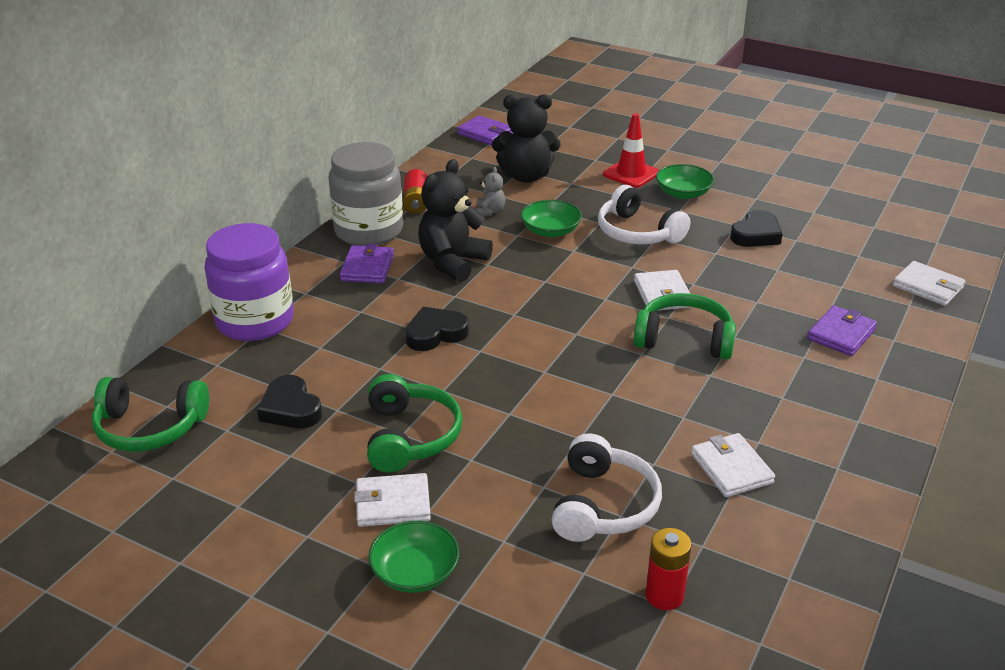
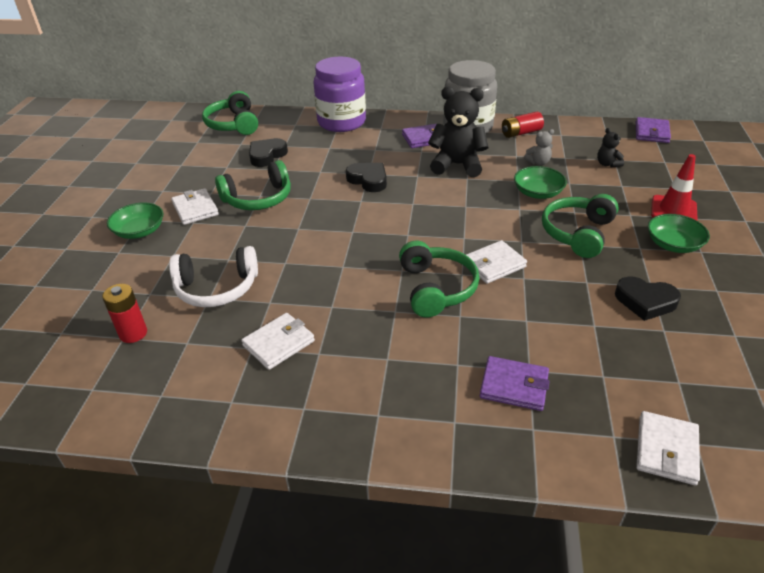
camera: 70 degrees right, 5 degrees up
black teddy bear [492,94,561,183] -> black teddy bear [597,128,624,167], size x0.47
white headphones [598,185,690,244] -> green headphones [542,194,619,258]

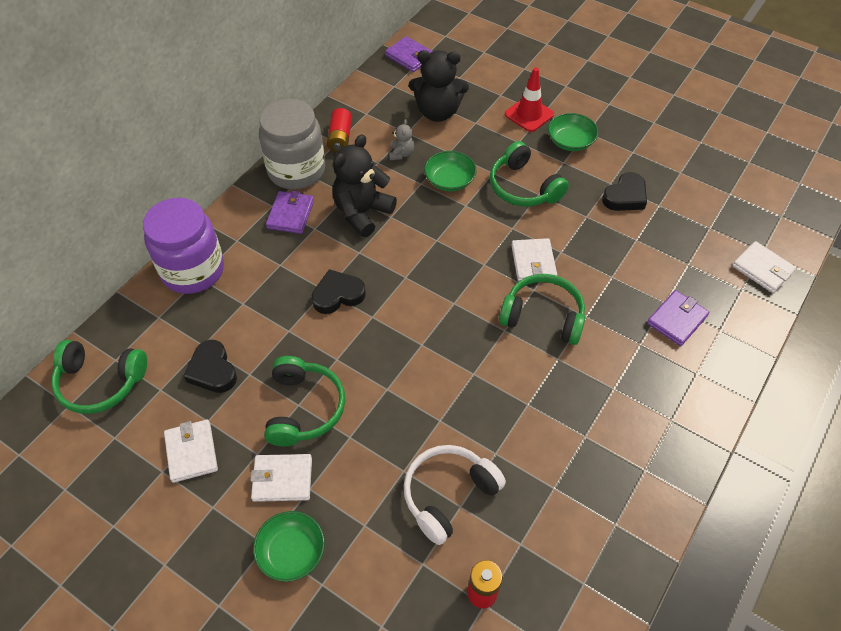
camera: 65 degrees left, 15 degrees up
white headphones [169,246,258,307] -> white headphones turned 150 degrees counterclockwise [404,445,506,545]
white wallet [241,313,315,370] -> white wallet moved to [164,420,218,483]
black teddy bear [597,128,624,167] -> black teddy bear [409,50,469,122], size x2.11

